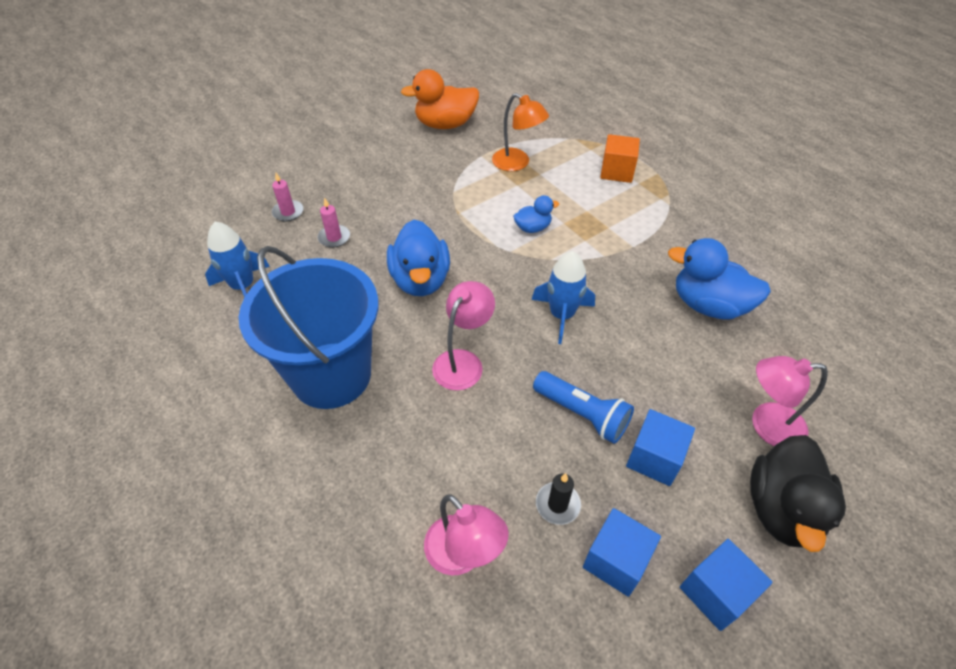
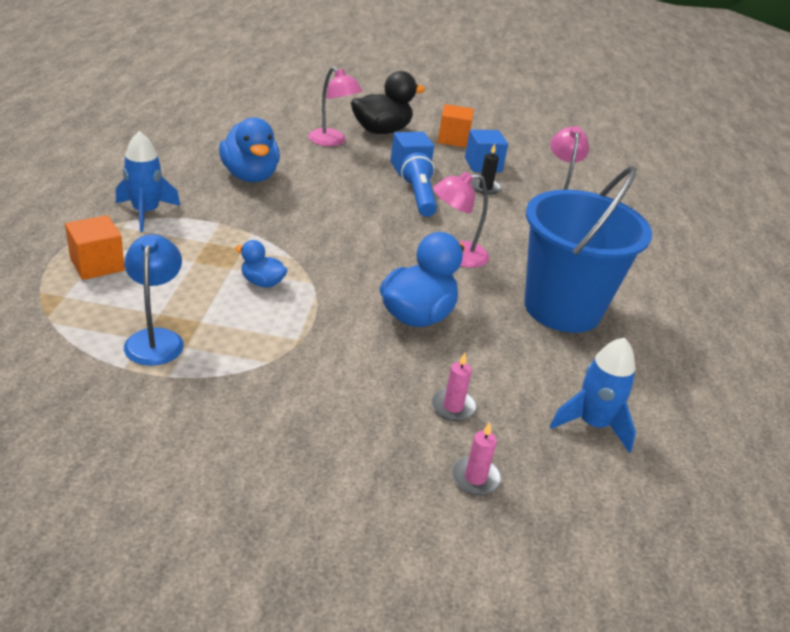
camera: 140 degrees left, 15 degrees down
orange duck [401,69,479,129] -> none
orange lamp [492,93,549,171] -> blue lamp [124,234,184,366]
blue rocket [532,251,595,344] -> blue rocket moved to [116,131,180,232]
blue cube [680,539,773,631] -> orange cube [438,104,474,148]

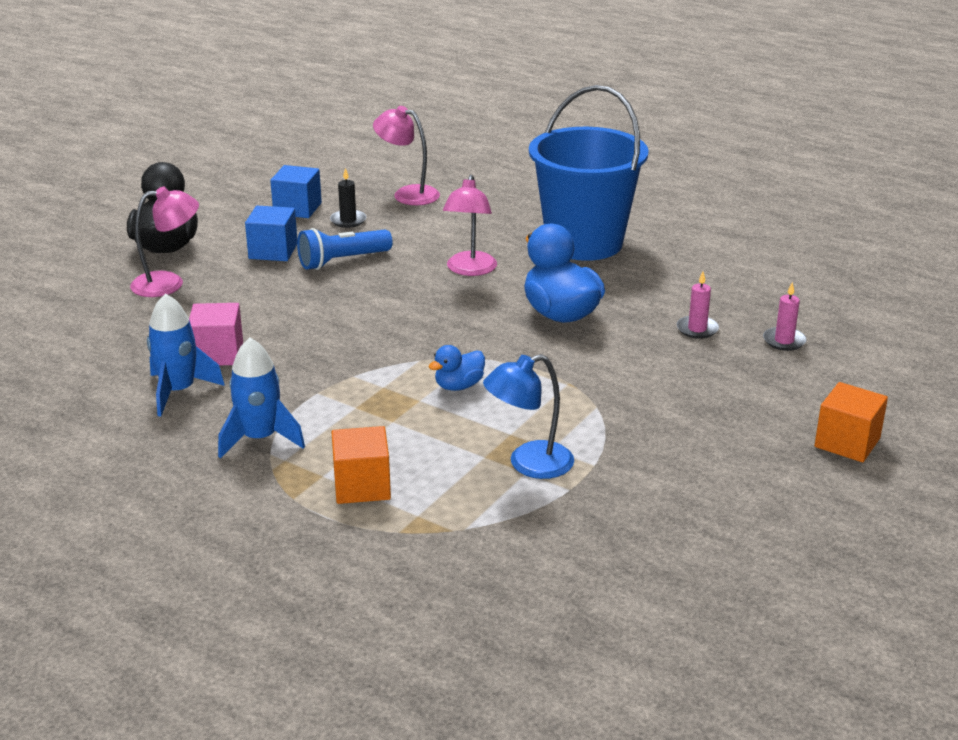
camera: 60 degrees left, 5 degrees down
blue lamp [124,234,184,366] -> blue lamp turned 45 degrees counterclockwise [483,354,574,479]
blue duck [219,117,280,182] -> pink cube [189,303,243,365]
blue flashlight [401,153,437,217] -> blue flashlight turned 45 degrees counterclockwise [297,228,393,270]
orange cube [438,104,474,148] -> orange cube moved to [814,382,888,462]
blue rocket [550,337,636,453] -> blue rocket moved to [147,293,225,417]

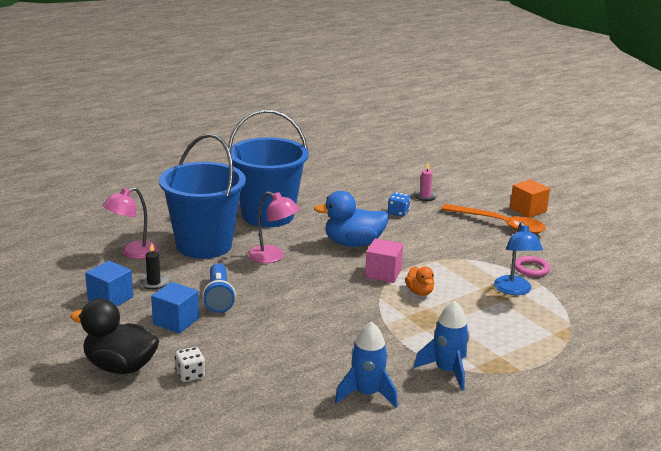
camera: 70 degrees left, 5 degrees down
pink lamp [130,187,199,297] -> white dice [175,347,205,382]
pink cube [189,303,243,365] -> pink cube moved to [365,238,403,283]
orange cube [331,426,391,504] -> none
blue duck [428,345,485,391] -> orange duck [405,266,434,296]
pink candle [677,272,719,339] -> blue dice [388,192,410,217]
none -> blue bucket [159,133,246,259]
none -> orange spoon [441,204,546,234]
none -> pink ring [515,256,550,277]

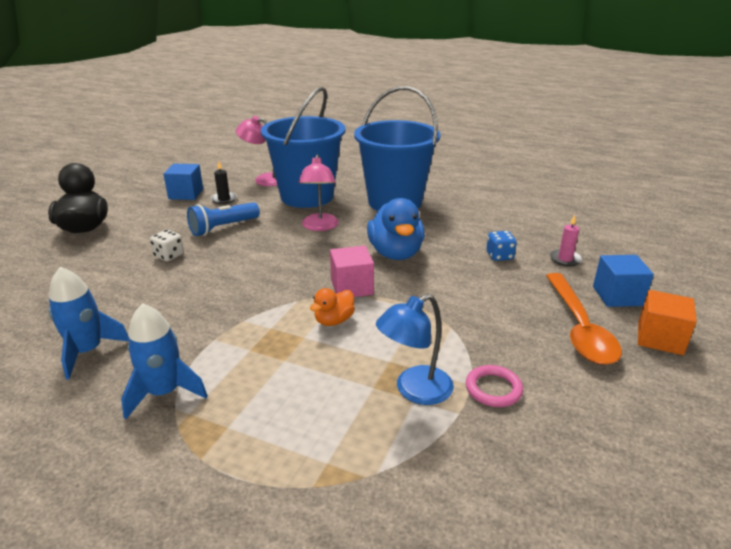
camera: 60 degrees right, 5 degrees up
blue cube [151,282,199,333] -> blue cube moved to [593,255,654,307]
white dice [175,347,205,382] -> white dice moved to [150,230,184,261]
blue duck [314,191,389,247] -> blue duck turned 150 degrees counterclockwise [367,198,425,260]

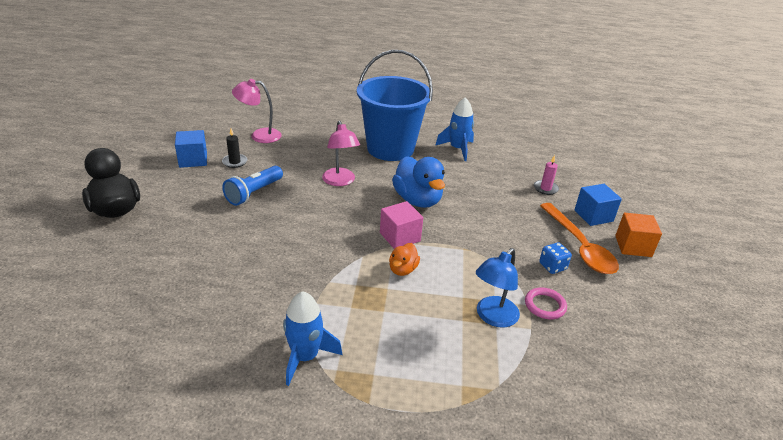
camera: 20 degrees left, 5 degrees up
blue rocket [48,267,129,380] -> blue rocket moved to [435,97,474,161]
white dice [150,230,184,261] -> none
blue bucket [261,87,346,208] -> none
blue dice [486,231,517,261] -> blue dice moved to [539,242,572,274]

